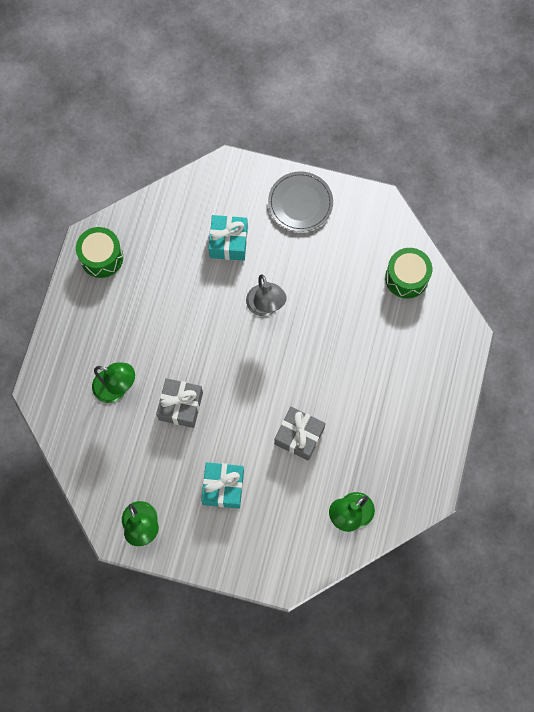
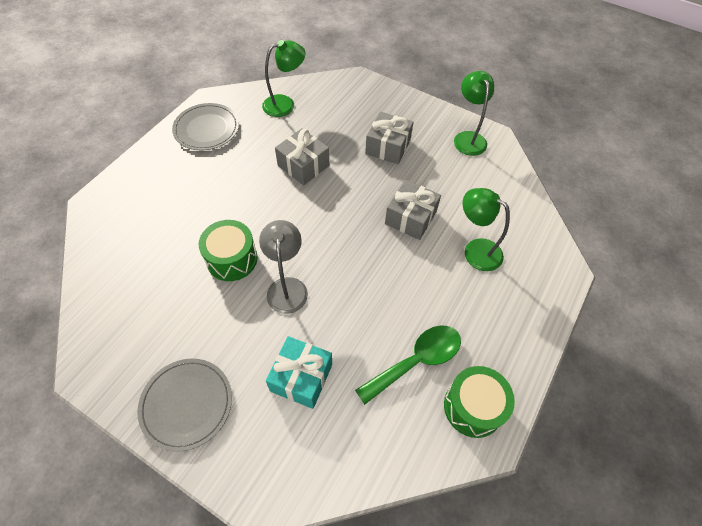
camera: 165 degrees left, 15 degrees down
turquoise gift [201,462,244,509] -> grey gift [365,111,414,164]
green drum [385,248,432,299] -> green drum moved to [198,220,258,281]
none -> grey plate [172,103,239,151]
none -> green spoon [355,325,461,405]

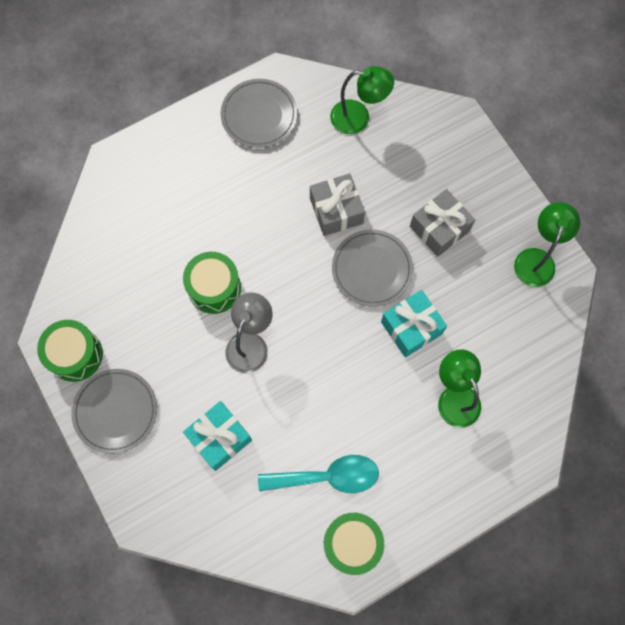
camera: 30 degrees right, 15 degrees up
green spoon [355,325,461,405] -> turquoise spoon [258,455,379,493]
grey gift [385,180,441,240] -> turquoise gift [381,290,447,357]
none -> green drum [37,320,103,382]
none -> grey plate [332,229,413,307]

